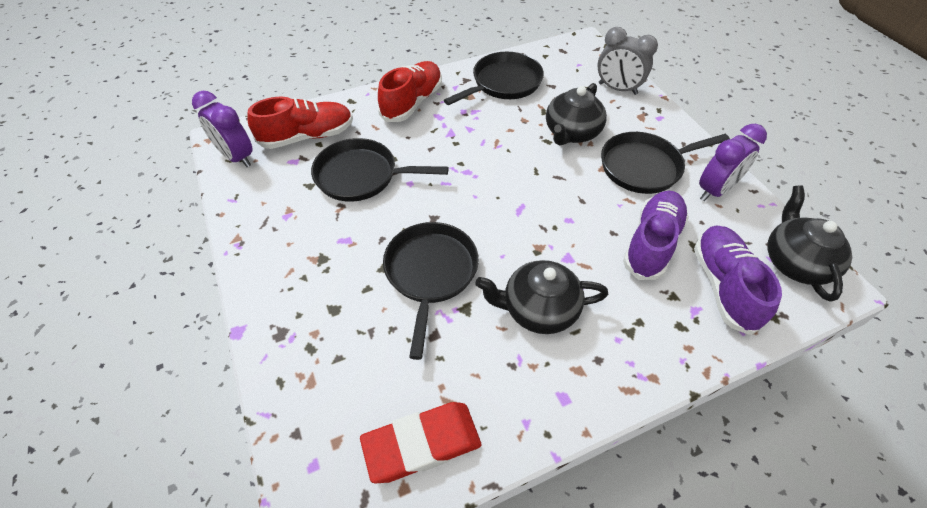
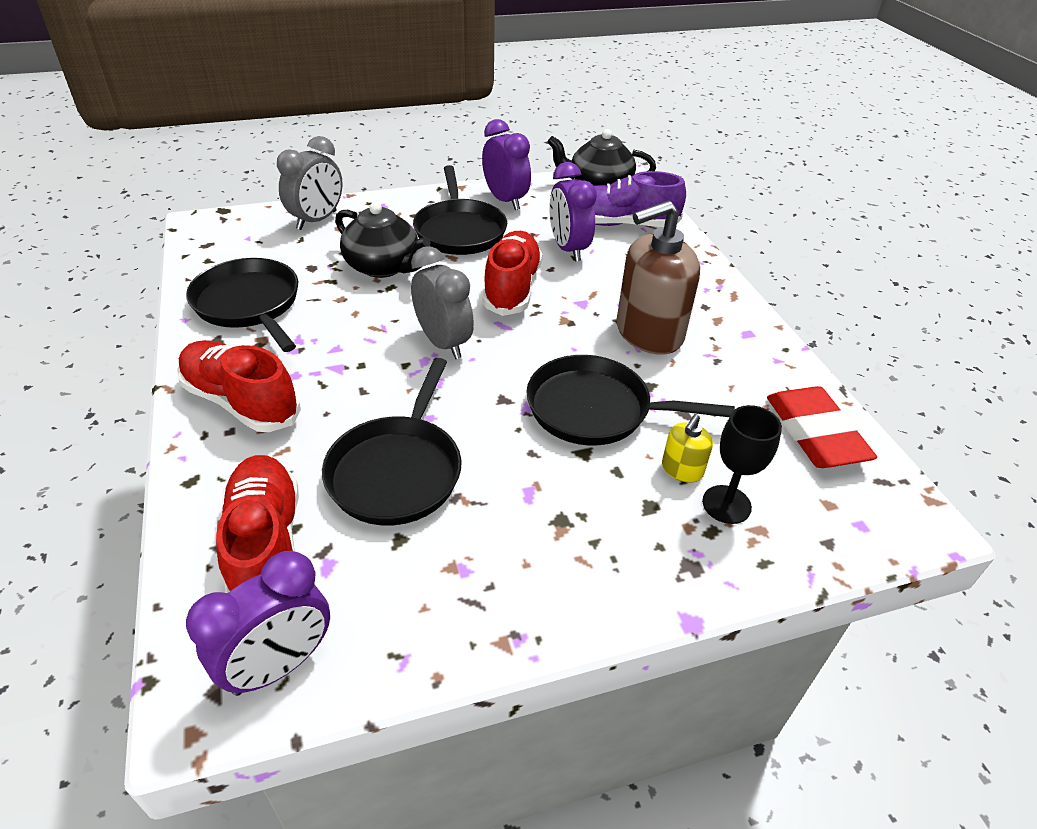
camera: 85 degrees left, 10 degrees down
black teapot [475,260,608,334] -> brown soap dispenser [617,200,700,355]
purple shoe [623,191,689,280] -> purple clock [549,162,597,262]
none -> grey clock [411,246,474,359]
none -> red shoe [483,231,543,316]
none -> yellow soap dispenser [662,414,713,483]
none -> black goblet [702,405,782,524]

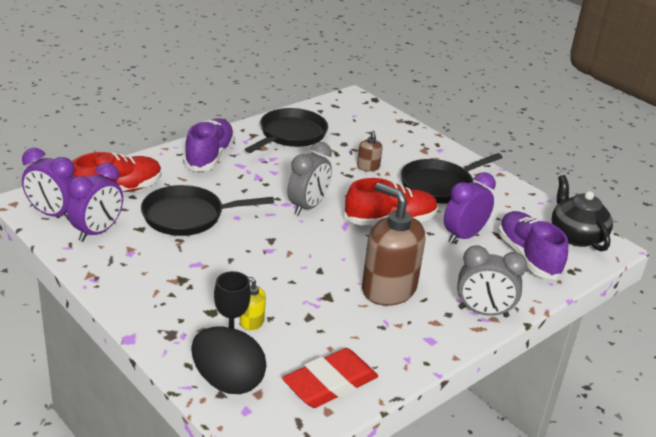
camera: 65 degrees right, 10 degrees down
red shoe [177,340,301,432] -> purple shoe [183,118,235,171]
grey clock [277,136,343,230] -> grey clock moved to [457,245,527,317]
black teapot [335,202,431,278] -> brown soap dispenser [357,131,383,172]
purple clock [482,119,531,210] -> purple clock moved to [67,163,123,242]
black pan [526,355,735,446] -> none
none -> black egg [191,326,266,394]

